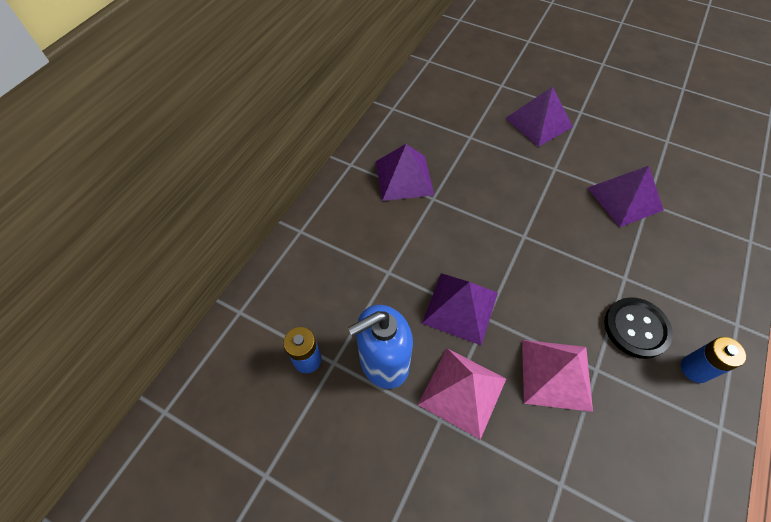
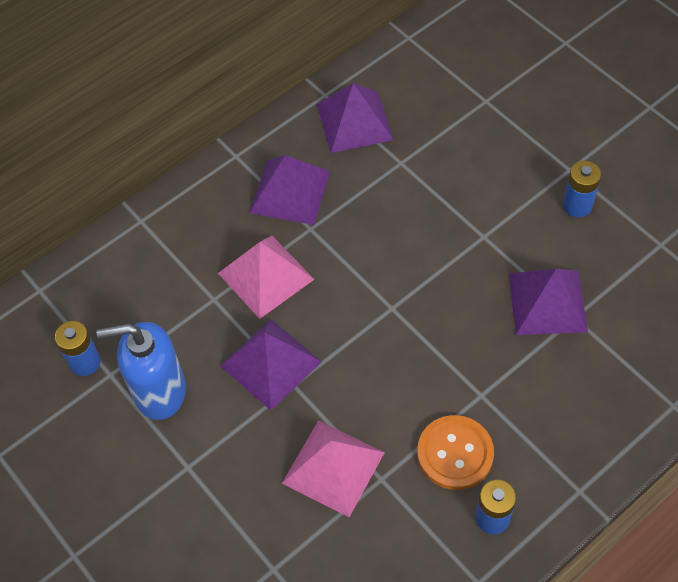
camera: 25 degrees right, 0 degrees up
pink pyramid [418,348,506,440] -> pink pyramid moved to [218,236,315,319]
purple pyramid [505,86,573,147] -> purple pyramid moved to [317,83,393,153]
black button [604,297,673,359] -> orange button [417,415,494,490]
none -> blue battery [563,161,601,217]

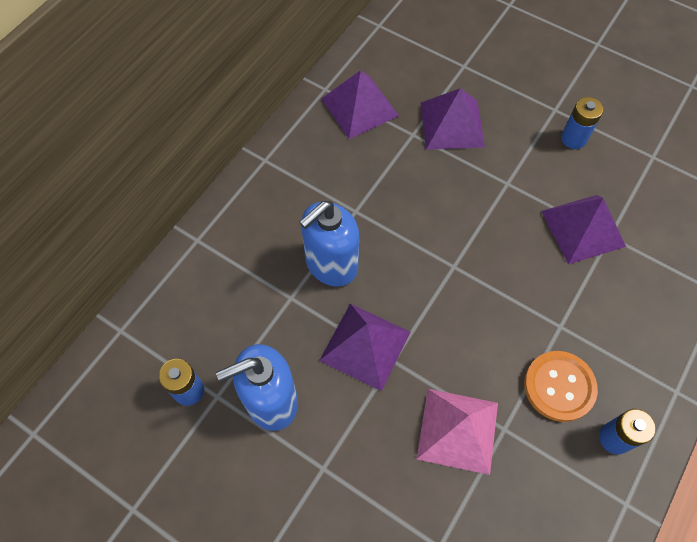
camera: 20 degrees left, 5 degrees up
pink pyramid [218,236,315,319] -> blue soap dispenser [300,201,359,287]
purple pyramid [249,155,330,225] -> purple pyramid moved to [421,88,485,150]

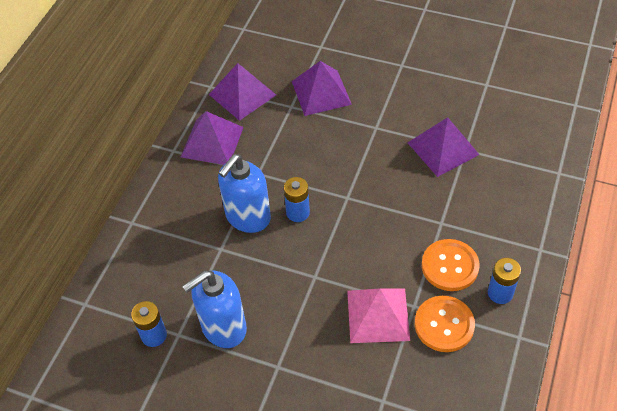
camera: 10 degrees left, 10 degrees down
purple pyramid [319,304,411,391] -> purple pyramid moved to [181,111,244,165]
blue battery [561,97,603,149] -> blue battery moved to [284,177,310,222]
none -> orange button [415,296,475,352]

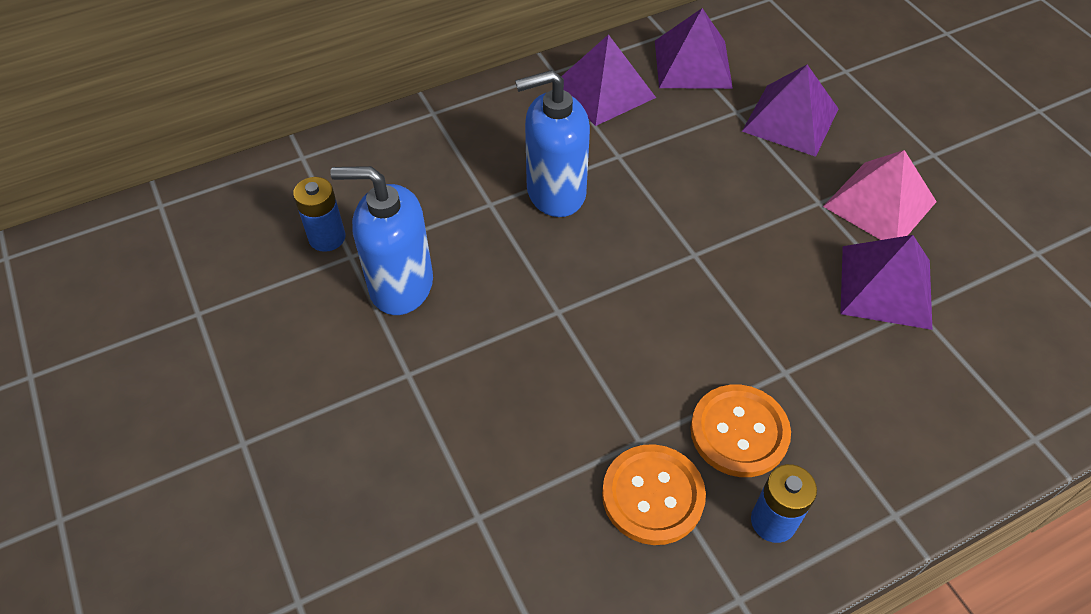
camera: 40 degrees right, 0 degrees up
blue battery [284,177,310,222] -> none
pink pyramid [347,288,410,343] -> pink pyramid moved to [823,150,937,240]

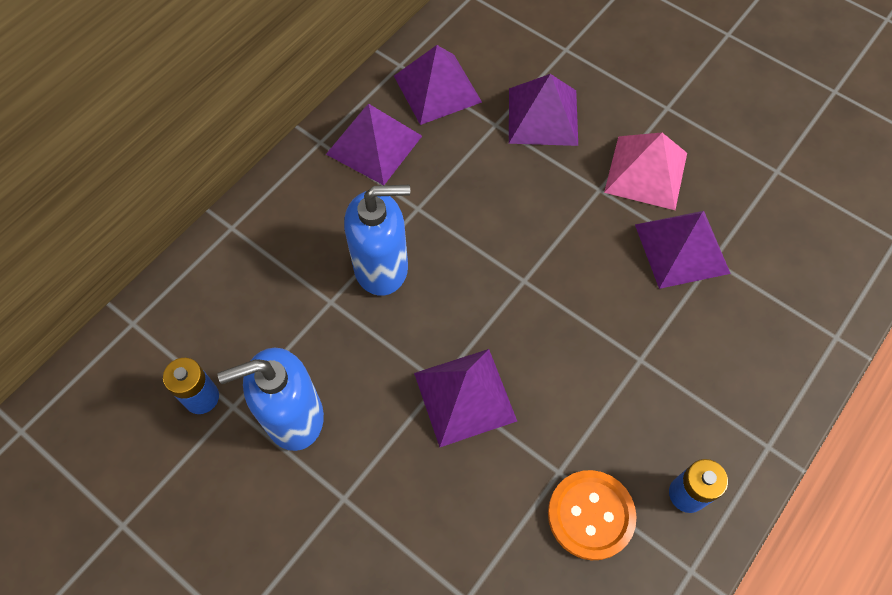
camera: 25 degrees left, 10 degrees up
blue soap dispenser [515,70,590,217] -> blue soap dispenser turned 150 degrees counterclockwise [344,185,410,296]
orange button [690,385,791,477] -> none
none -> purple pyramid [414,349,517,447]

